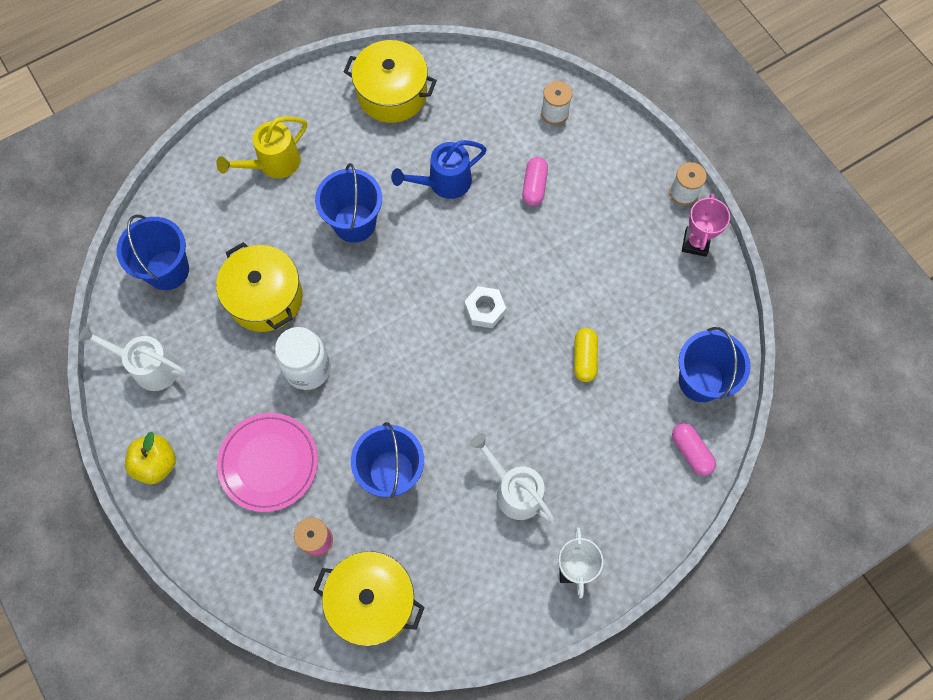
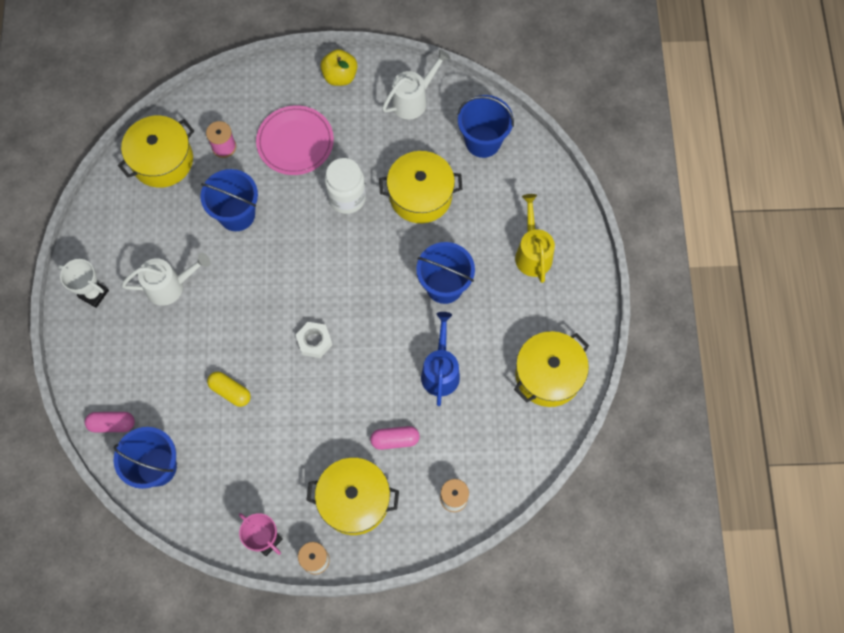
camera: 120 degrees right, 0 degrees up
pink capsule [522,157,548,206] -> pink capsule turned 45 degrees counterclockwise [370,426,420,450]
none -> yellow pot [306,458,399,535]

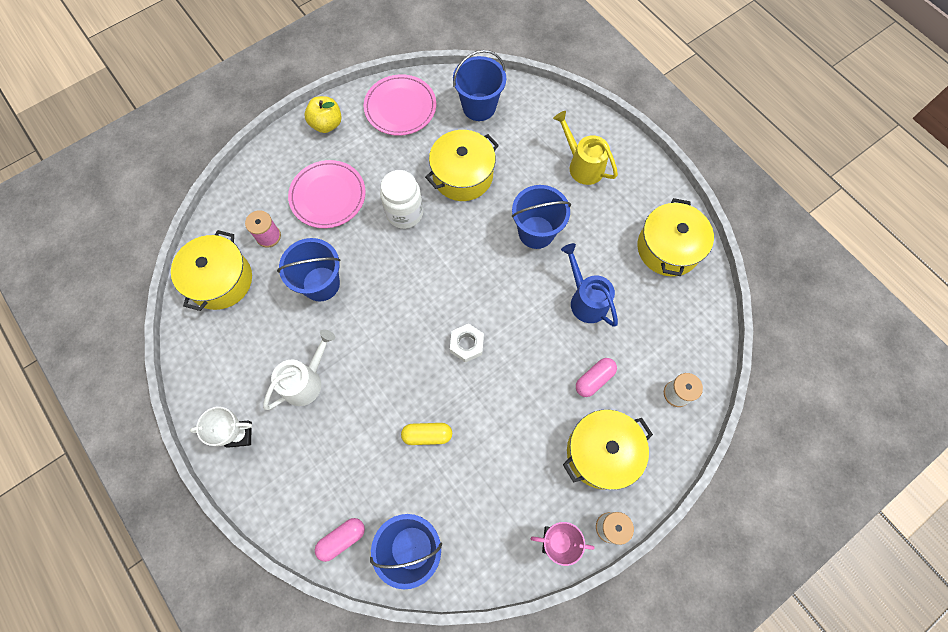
camera: 35 degrees left, 0 degrees up
white watering can [382,49,450,120] -> pink plate [364,74,436,136]

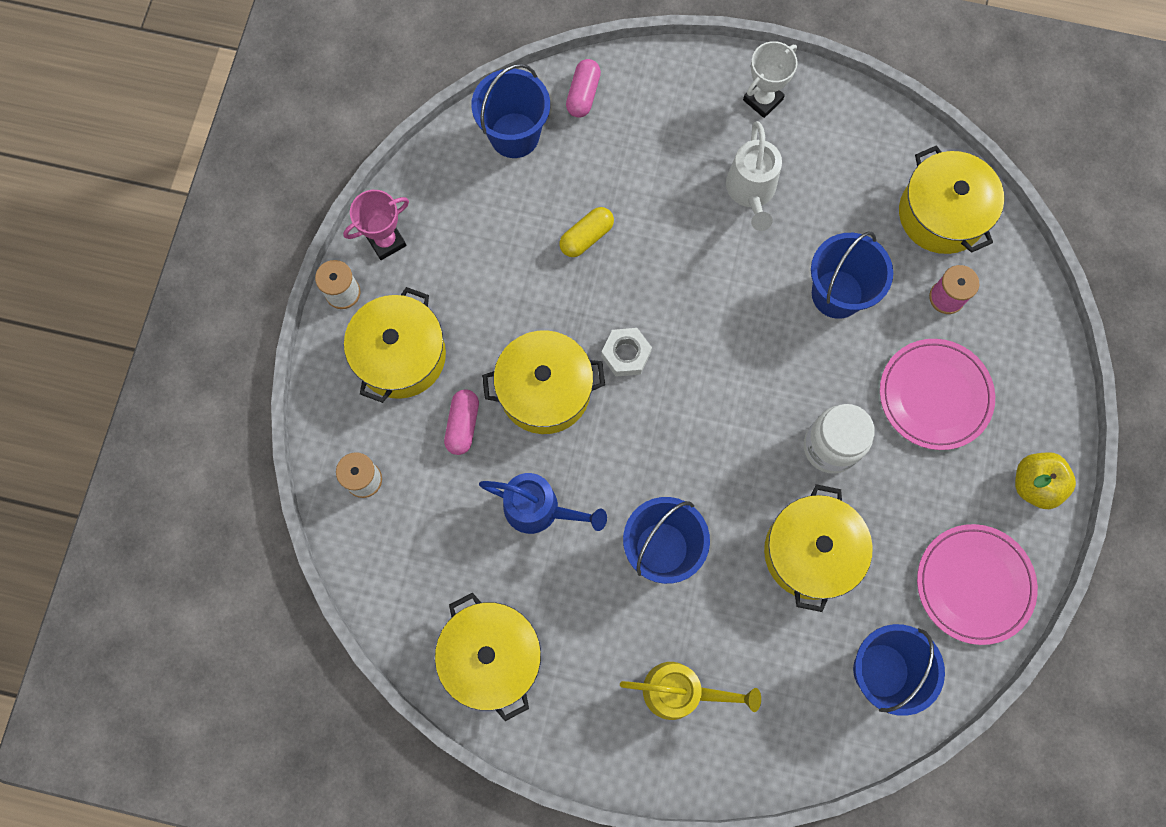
camera: 140 degrees right, 5 degrees up
none -> yellow pot [482,330,605,434]

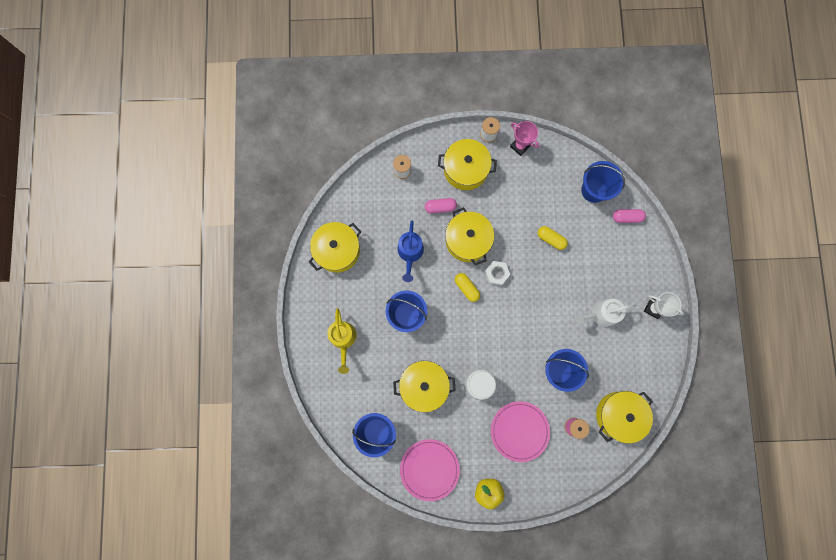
camera: 75 degrees right, 5 degrees up
none -> yellow capsule [455,273,480,302]

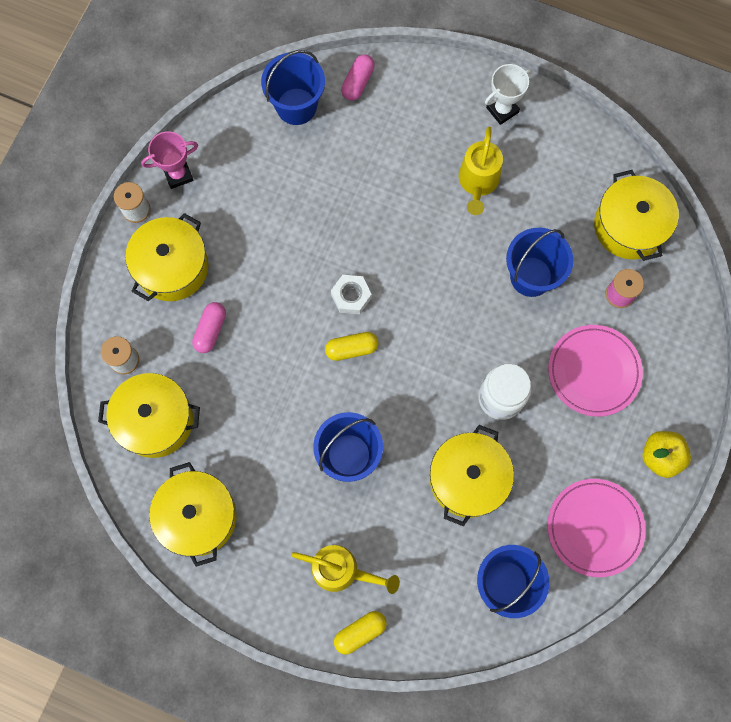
camera: 65 degrees left, 5 degrees down
blue watering can [398,220,424,282] -> none
yellow pot [445,207,494,266] -> yellow pot moved to [98,373,200,458]
yellow capsule [538,226,568,250] -> yellow capsule moved to [334,611,387,654]
white watering can [575,299,636,327] -> yellow watering can [459,127,503,215]

